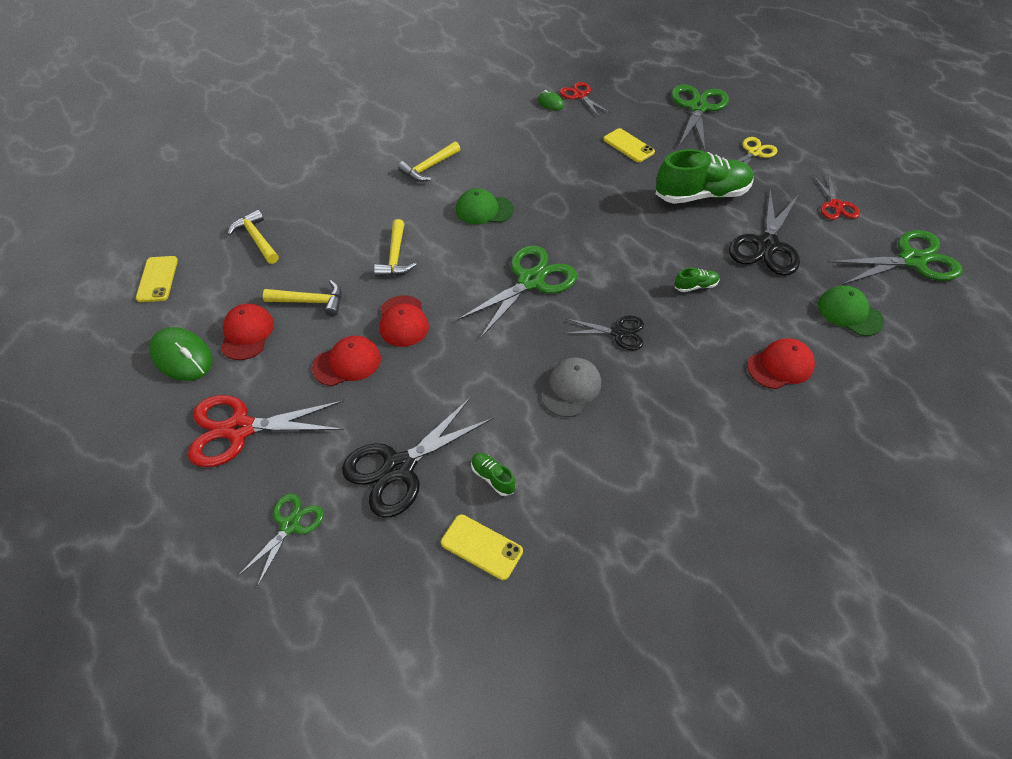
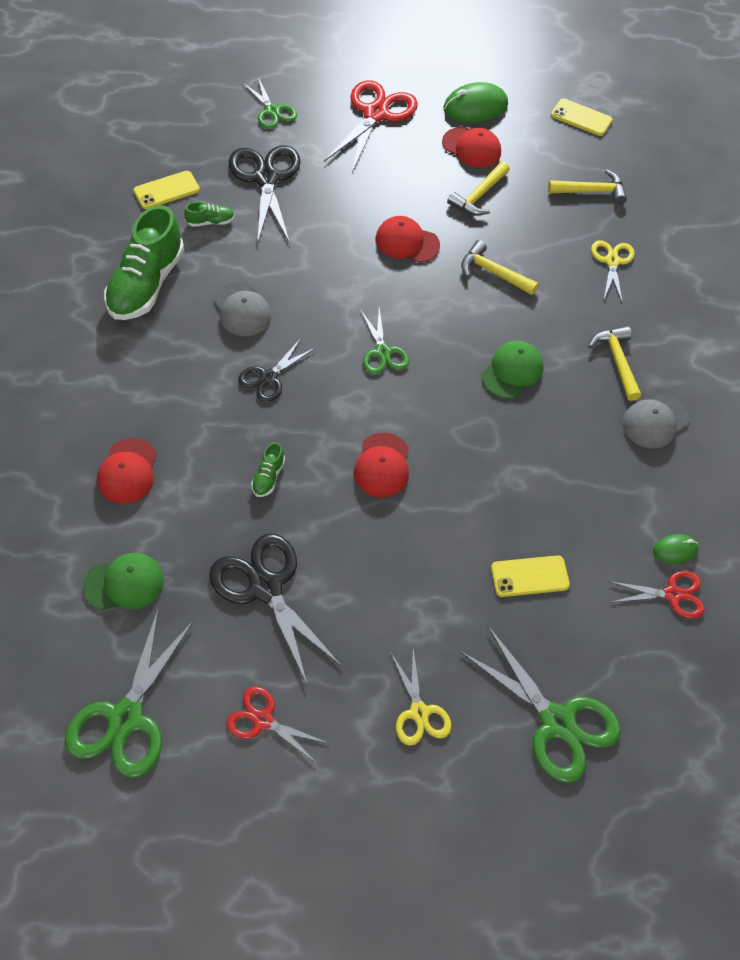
camera: 120 degrees right, 5 degrees up
red cap [312,336,381,386] -> red cap moved to [354,433,409,497]
green scissors [457,245,577,339] -> green scissors [360,308,409,374], size x0.58
green shoe [656,149,753,204] -> green shoe moved to [104,205,184,320]
none -> yellow scissors [591,240,634,304]
none -> grey cap [622,394,690,448]

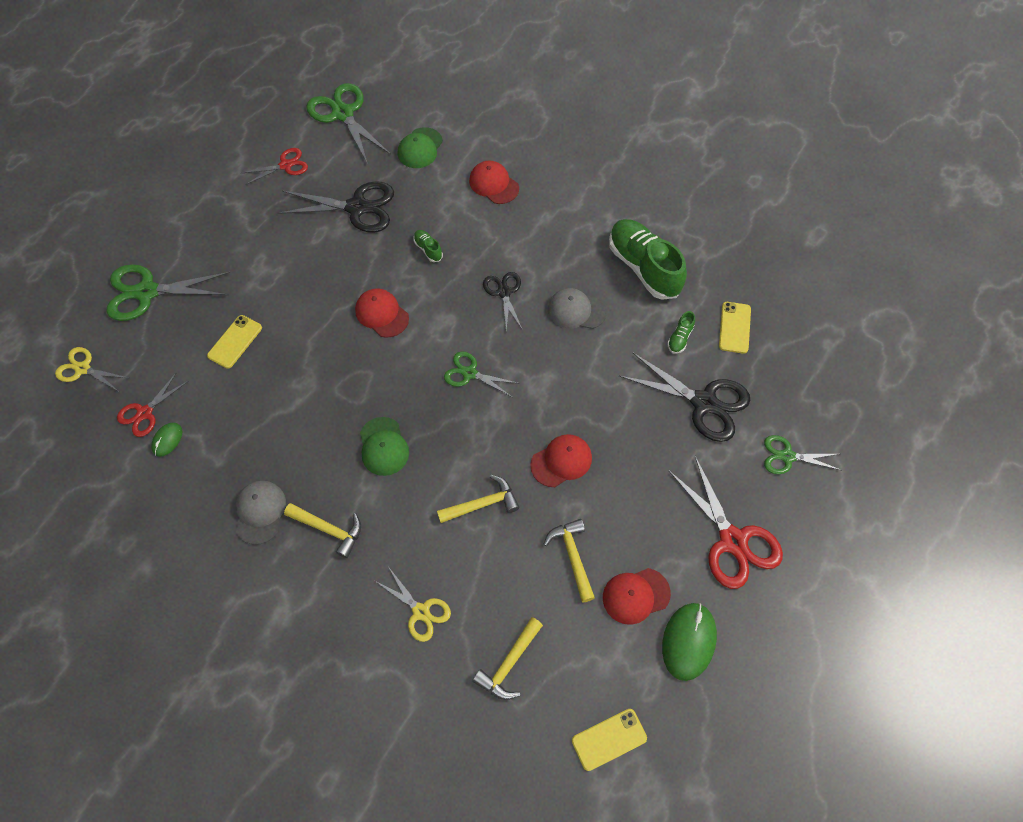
camera: 130 degrees right, 5 degrees up
yellow scissors [391,649,451,745] -> yellow scissors moved to [55,347,128,391]

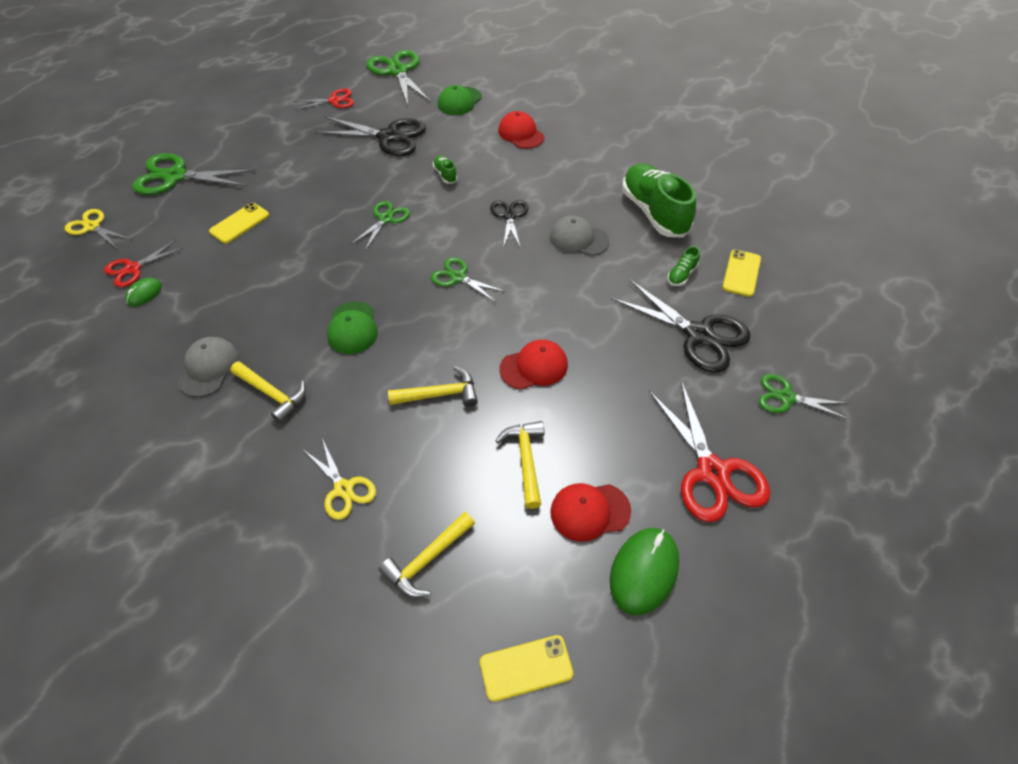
camera: 10 degrees right, 10 degrees down
red cap [355,288,409,338] -> green scissors [351,201,410,250]

